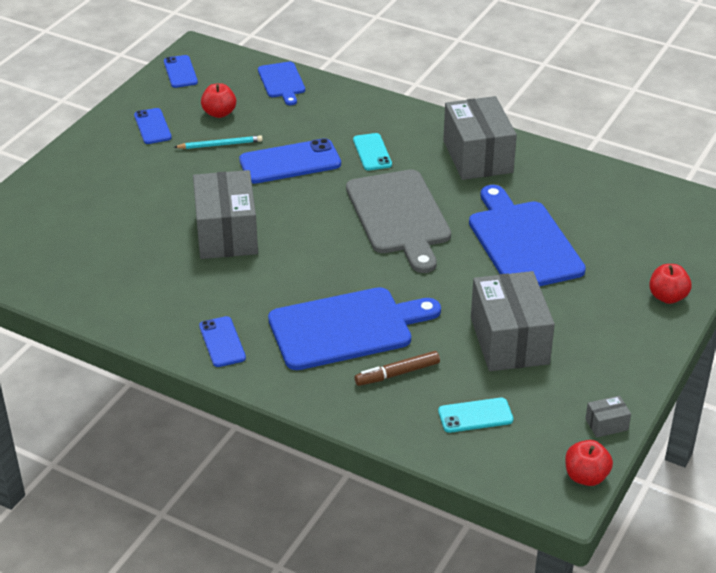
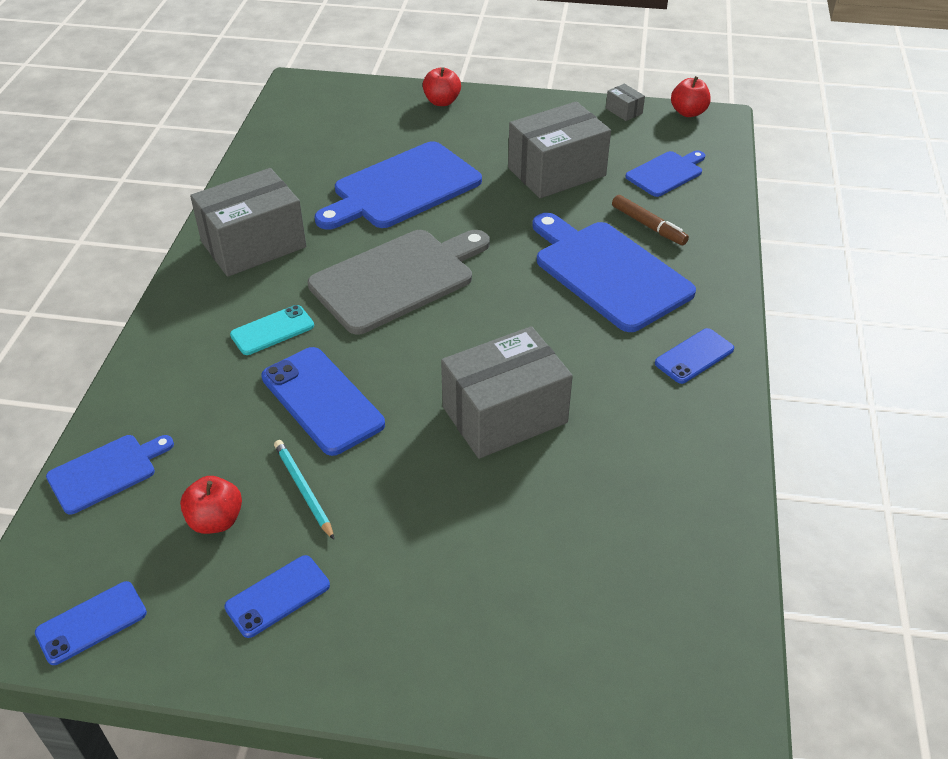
camera: 110 degrees left, 5 degrees up
turquoise phone [438,398,513,433] -> blue cutting board [625,151,705,197]

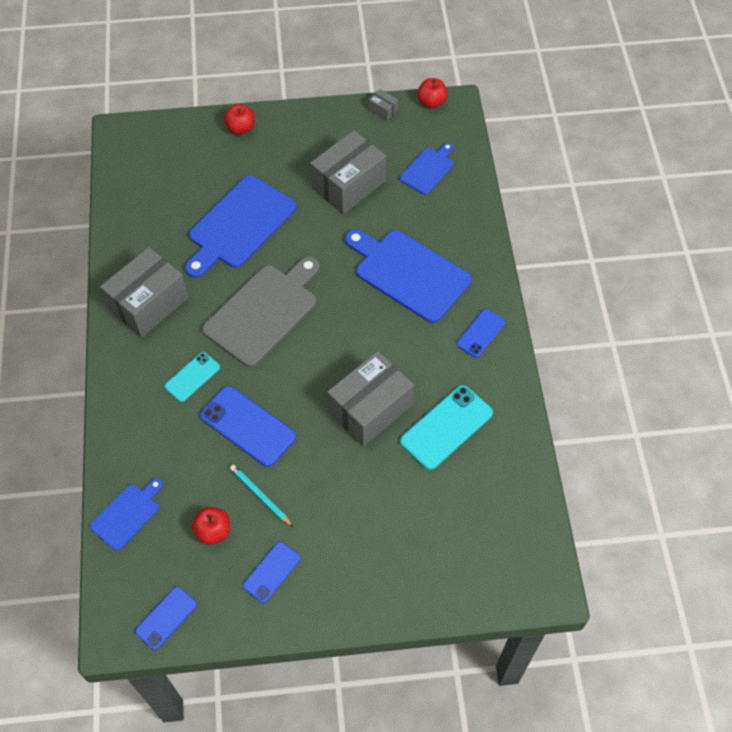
camera: 15 degrees left, 15 degrees up
brown marker [612,195,689,245] -> none
none -> turquoise phone [400,385,493,470]

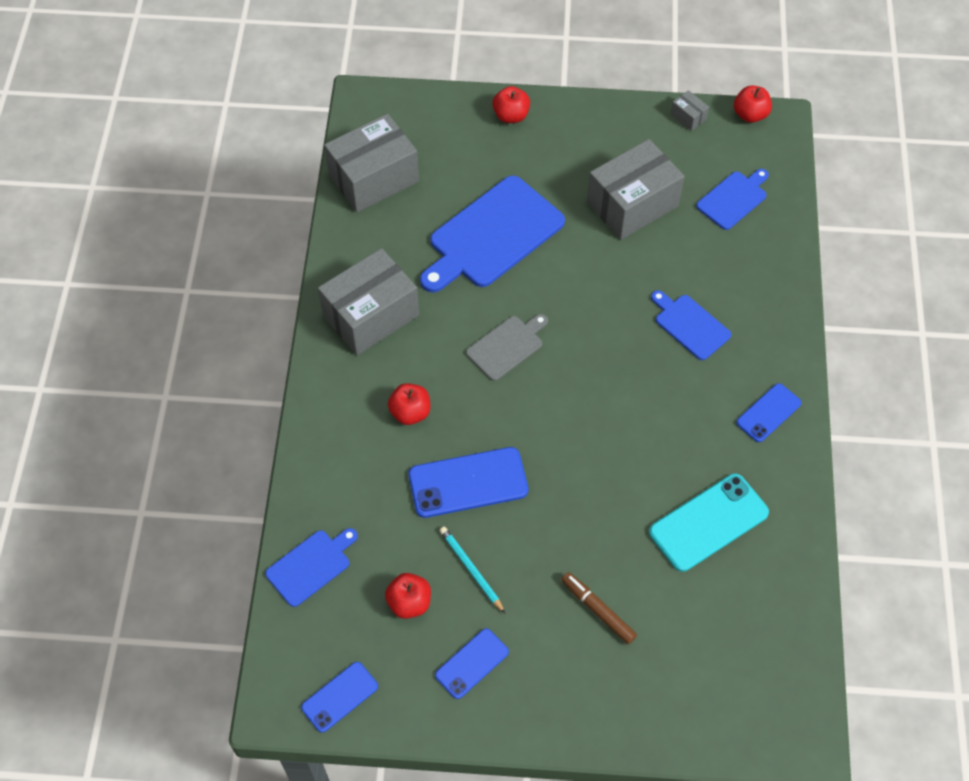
camera: 10 degrees right, 0 degrees up
turquoise phone [165,352,220,402] -> red apple [388,383,430,425]
blue phone [200,386,296,467] -> blue phone turned 60 degrees counterclockwise [408,447,528,518]
grey cutting board [202,257,320,367] -> grey cutting board [466,314,548,381], size x0.54
grey box [327,351,414,446] -> grey box moved to [324,114,419,213]
blue cutting board [345,229,472,323] -> blue cutting board [651,290,731,360], size x0.54
none -> brown marker [561,572,637,644]

